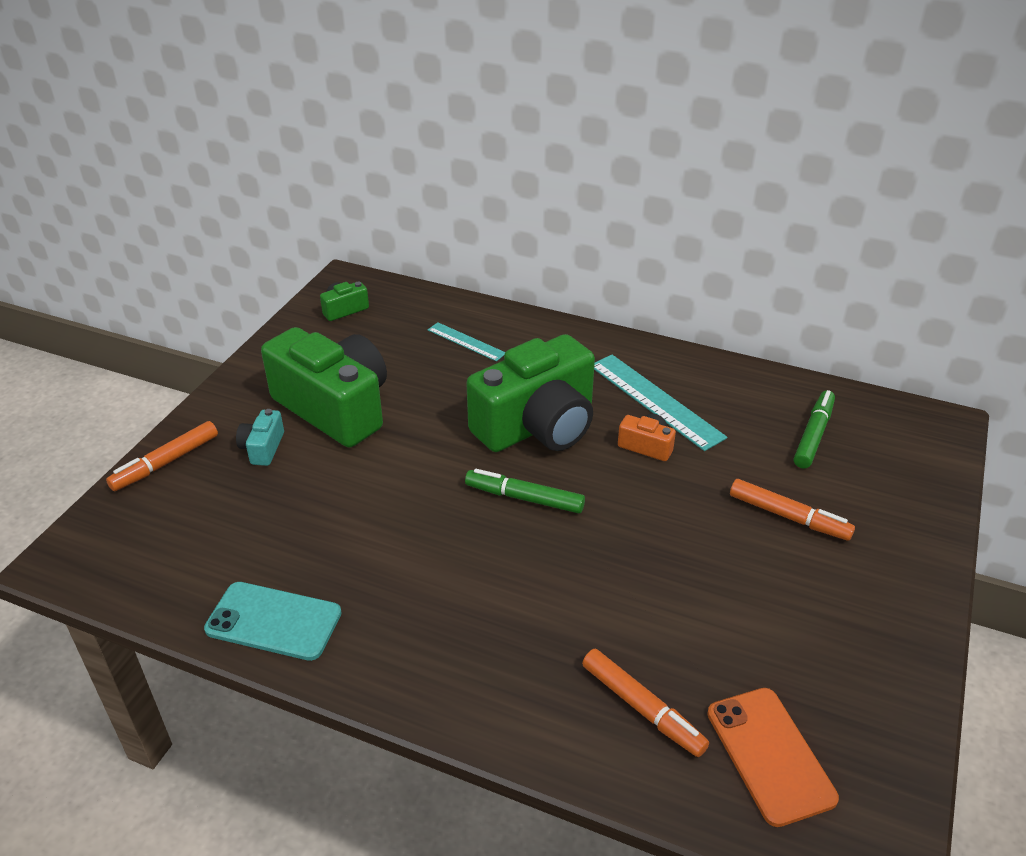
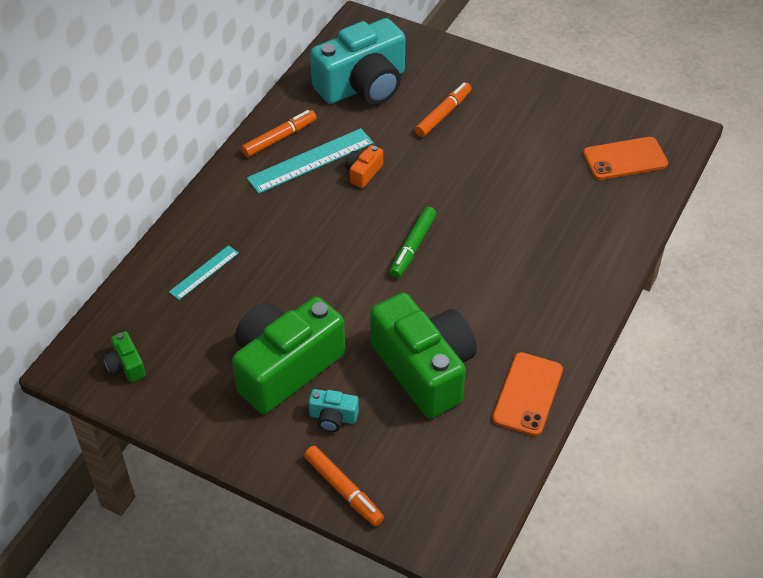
camera: 85 degrees left, 10 degrees up
turquoise phone [204,582,342,661] -> orange phone [492,352,563,436]
green camera [466,334,595,452] -> green camera moved to [370,293,477,418]
orange marker [582,649,709,757] -> orange marker moved to [241,110,317,157]
green marker [794,390,835,469] -> turquoise camera [310,18,405,105]

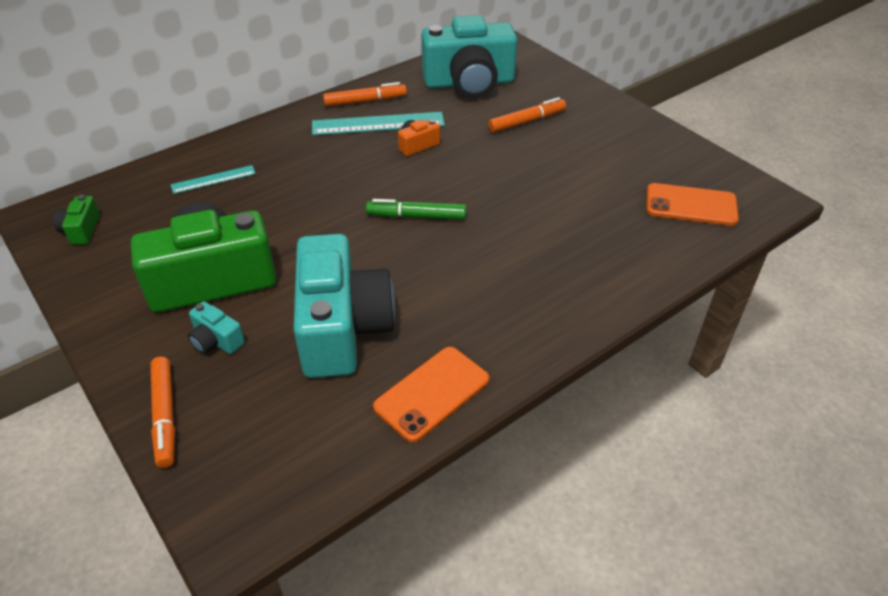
camera: 25 degrees right, 5 degrees down
green camera [370,293,477,418] -> turquoise camera [293,234,395,378]
green marker [390,207,436,278] -> green marker turned 45 degrees clockwise [366,199,466,220]

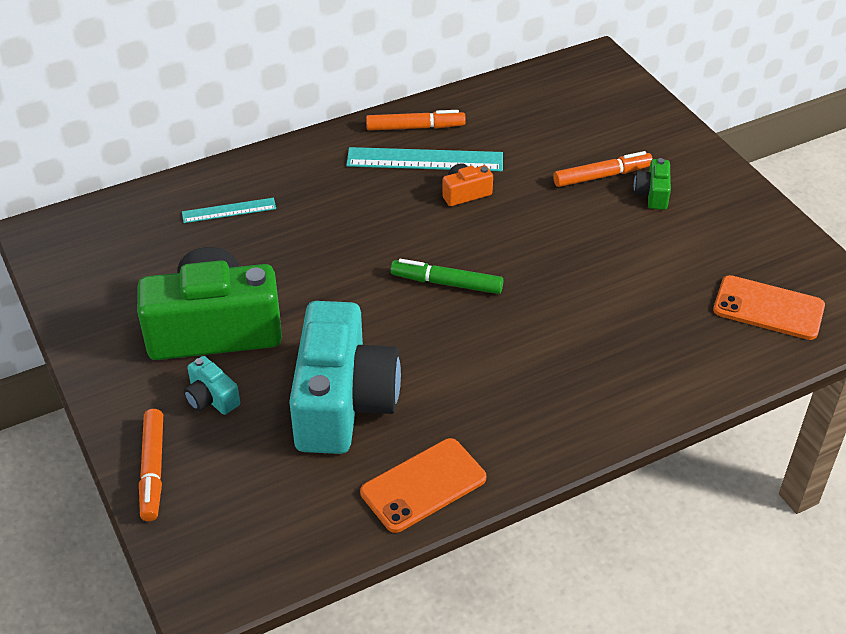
camera: 10 degrees right, 0 degrees up
green camera [53,195,100,245] -> green camera moved to [634,158,671,210]
turquoise camera [421,15,517,98] -> none

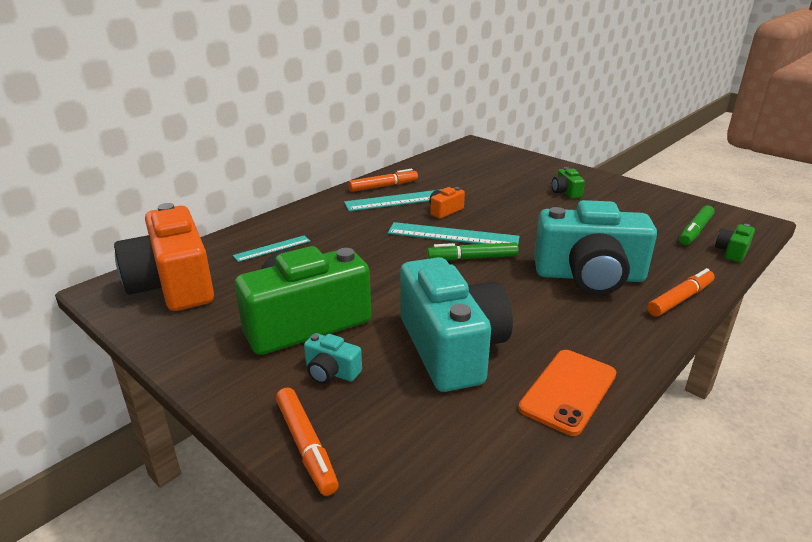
camera: 20 degrees left, 15 degrees down
orange marker [553,151,653,187] -> orange marker moved to [647,268,715,317]
orange phone [713,275,825,340] -> green marker [679,205,715,245]
none -> orange camera [114,203,214,311]
none -> turquoise ruler [388,222,520,244]
none -> turquoise camera [534,200,657,295]
none -> green camera [715,224,755,262]

